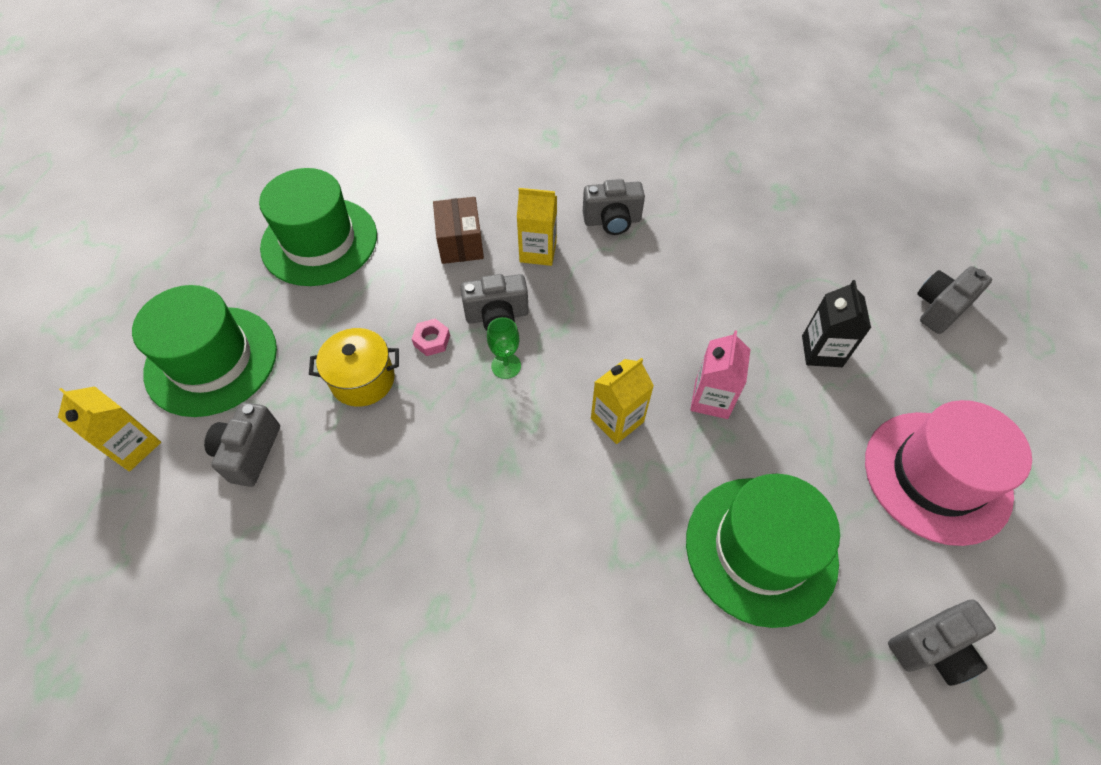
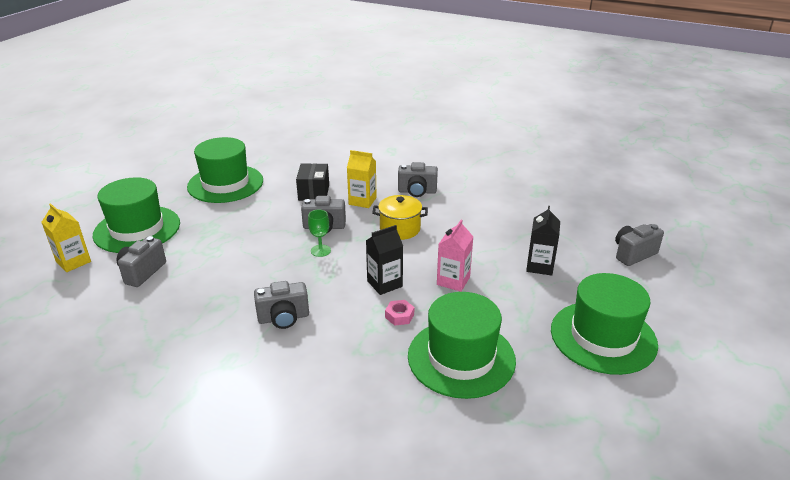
camera: 10 degrees right, 25 degrees down
yellow pot [309,328,399,407] -> yellow pot moved to [372,195,428,240]
pink nut [412,319,450,356] -> pink nut moved to [385,300,414,326]
brown box [433,197,484,264] -> black box [296,163,329,201]
yellow carton [591,358,654,444] -> black carton [366,225,403,295]
pink hat [865,400,1032,546] -> green hat [551,273,658,375]
grey camera [888,600,996,686] -> grey camera moved to [254,281,309,329]

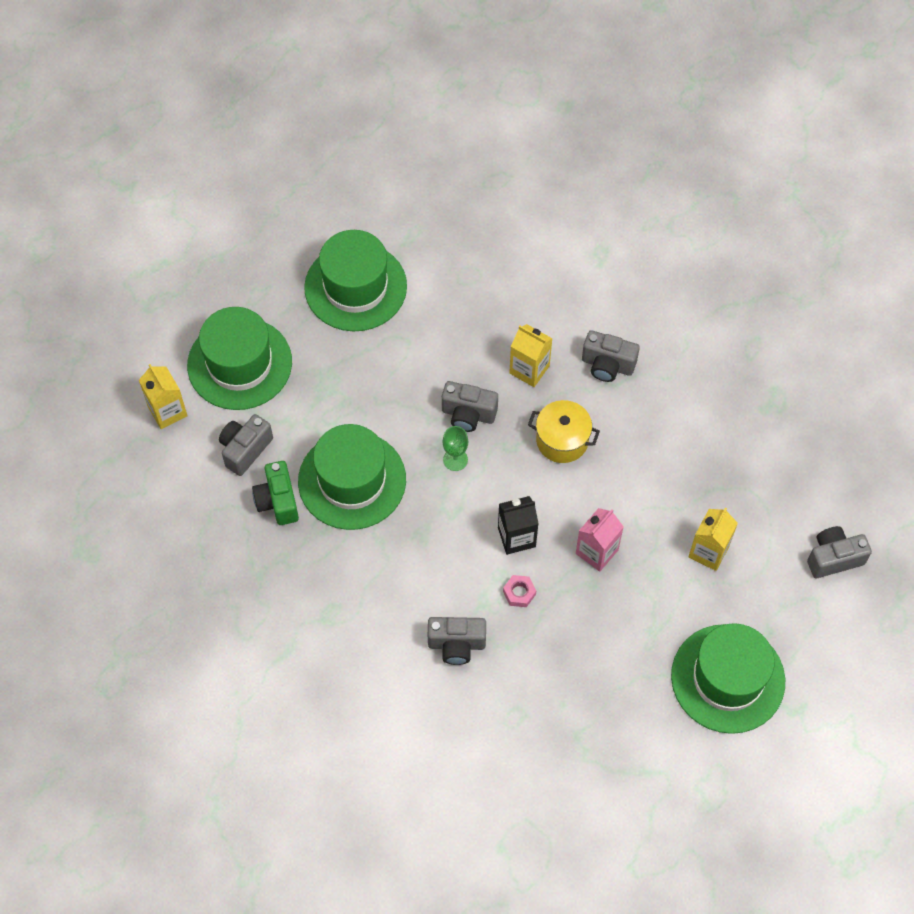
camera: 15 degrees right, 30 degrees up
grey camera [254,281,309,329] -> grey camera moved to [428,617,486,665]
black box [296,163,329,201] -> none
green hat [408,292,516,399] -> green hat moved to [298,424,406,530]
black carton [526,206,560,275] -> yellow carton [688,508,738,571]
none -> green camera [252,461,299,525]

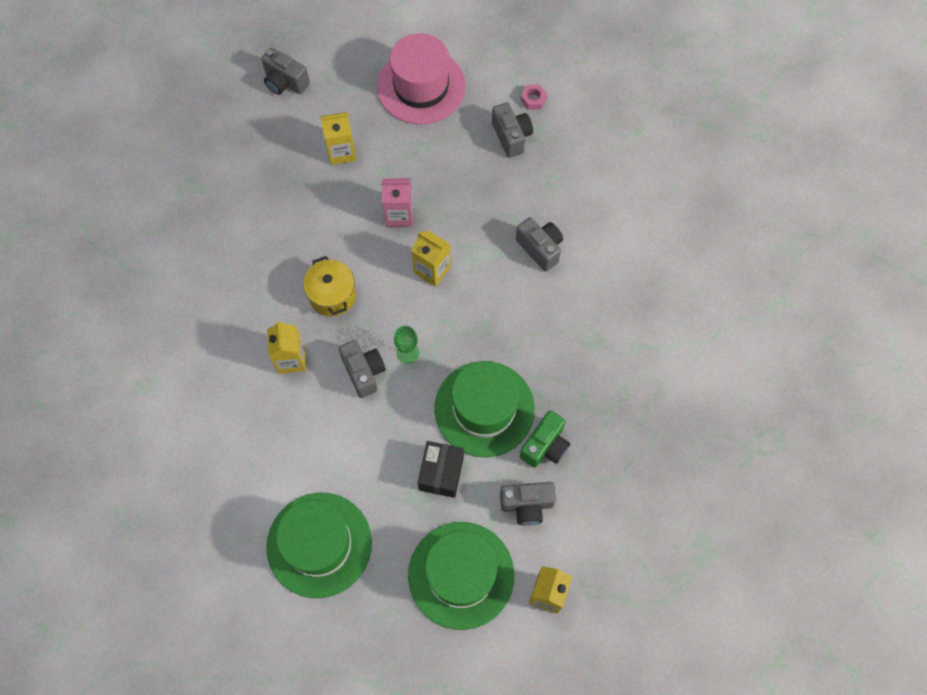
camera: 130 degrees left, 5 degrees up
black carton [498,496,539,555] -> yellow carton [411,230,451,287]
pink nut [503,575,536,607] -> pink nut moved to [520,84,547,110]
grey camera [582,330,640,382] -> grey camera moved to [492,102,533,158]
green hat [671,623,785,734] -> pink hat [377,33,466,124]
none -> black box [417,441,464,498]

